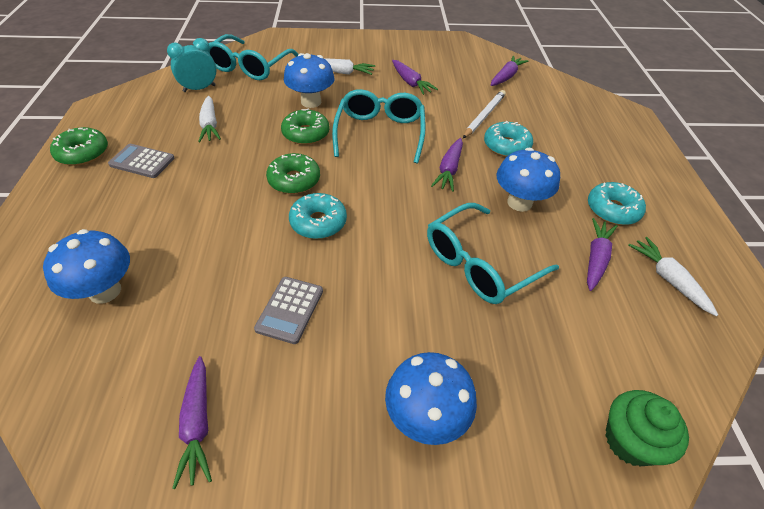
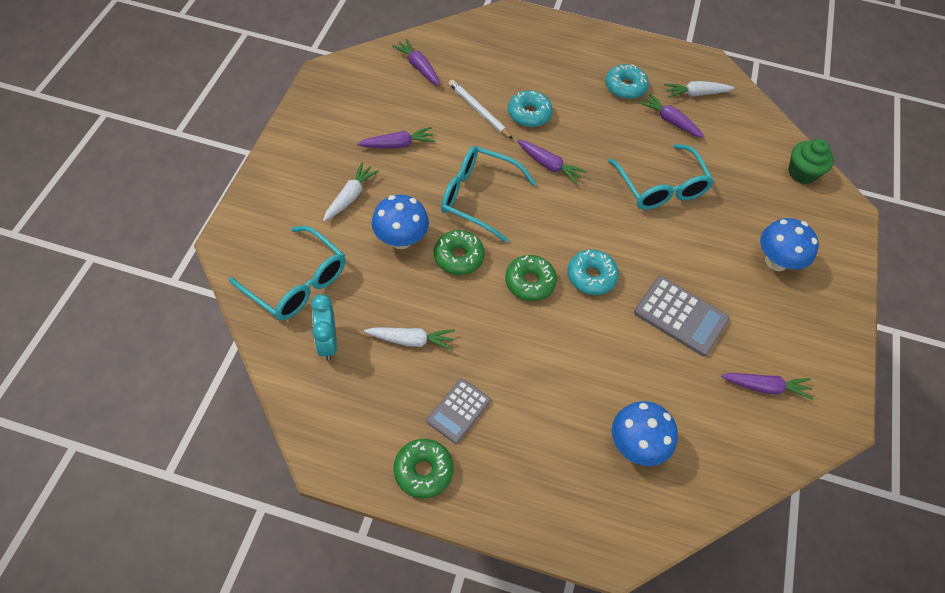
camera: 75 degrees left, 10 degrees up
grey calculator [254,277,323,344] -> grey calculator [634,276,730,356], size x1.52
blue mushroom [497,148,560,212] -> none

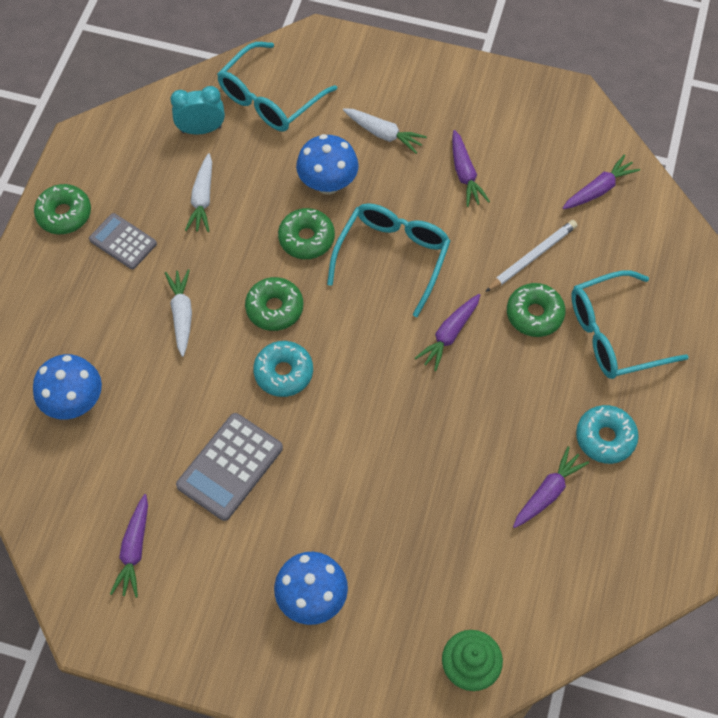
camera: 95 degrees right, 5 degrees up
turquoise donut [508,91,553,127] -> green donut [507,283,566,337]
turquoise glasses [608,144,714,210] -> turquoise glasses moved to [571,270,689,379]
white carrot [664,81,735,98] -> white carrot moved to [165,269,192,357]

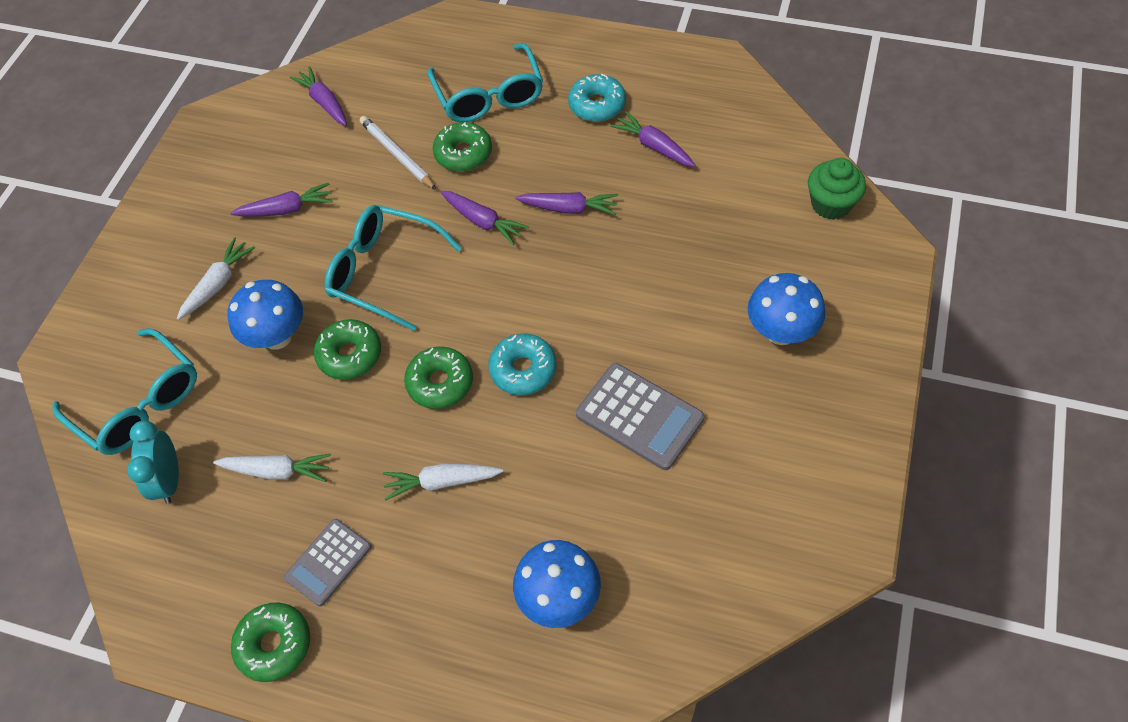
camera: 85 degrees left, 5 degrees down
purple carrot [110,494,148,598] -> purple carrot moved to [515,192,618,215]

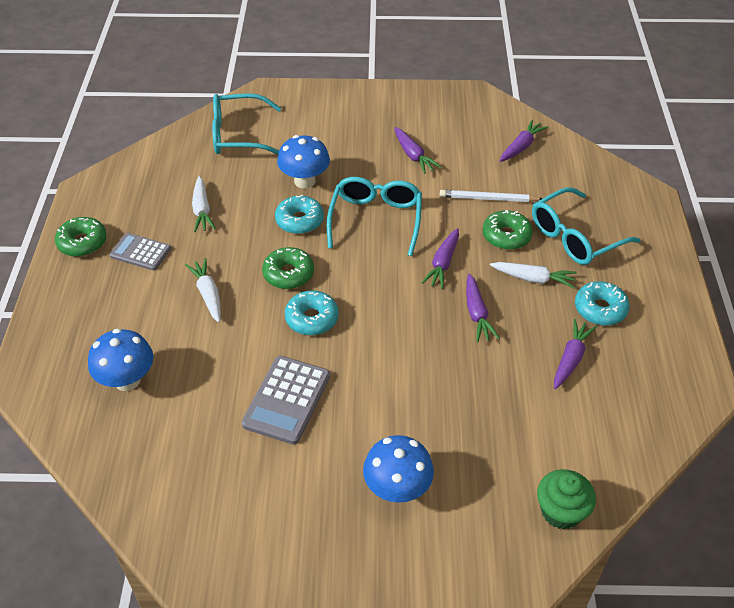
camera: 70 degrees right, 10 degrees down
turquoise glasses [52,328,197,455] -> turquoise glasses turned 60 degrees clockwise [212,93,281,155]
turquoise clock [127,421,179,504] -> none
white carrot [177,237,255,320] -> white carrot moved to [490,262,577,288]
green donut [314,319,381,380] -> turquoise donut [275,195,324,234]
white pencil [360,116,436,190] -> white pencil turned 120 degrees counterclockwise [440,190,543,202]

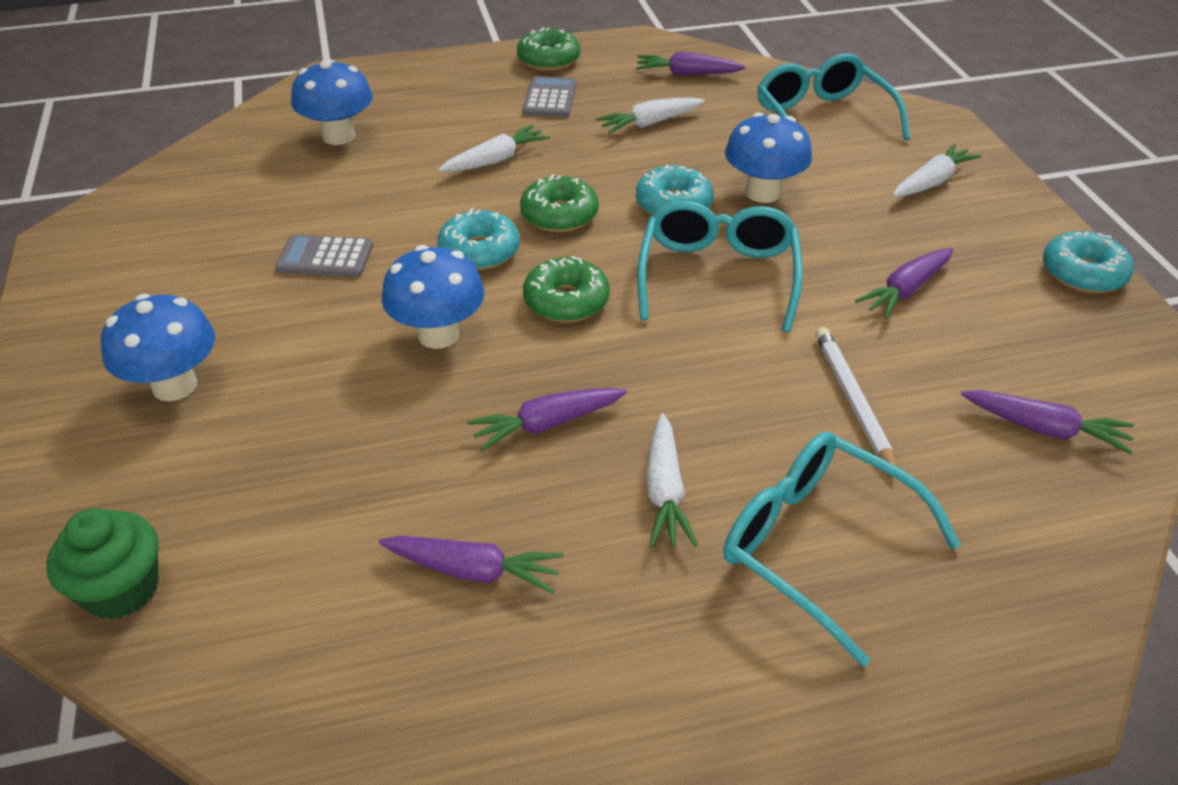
camera: 75 degrees right, 5 degrees down
grey calculator [241,356,330,445] -> grey calculator [275,234,373,277], size x0.66
turquoise glasses [327,177,422,256] -> turquoise glasses turned 75 degrees counterclockwise [637,201,803,332]
purple carrot [422,228,459,289] -> purple carrot moved to [636,52,745,75]
green donut [482,210,533,250] -> green donut moved to [523,256,610,322]
turquoise donut [575,281,630,326] -> turquoise donut moved to [1043,231,1134,293]
none -> blue mushroom [382,245,485,349]
none -> white carrot [893,143,981,197]

